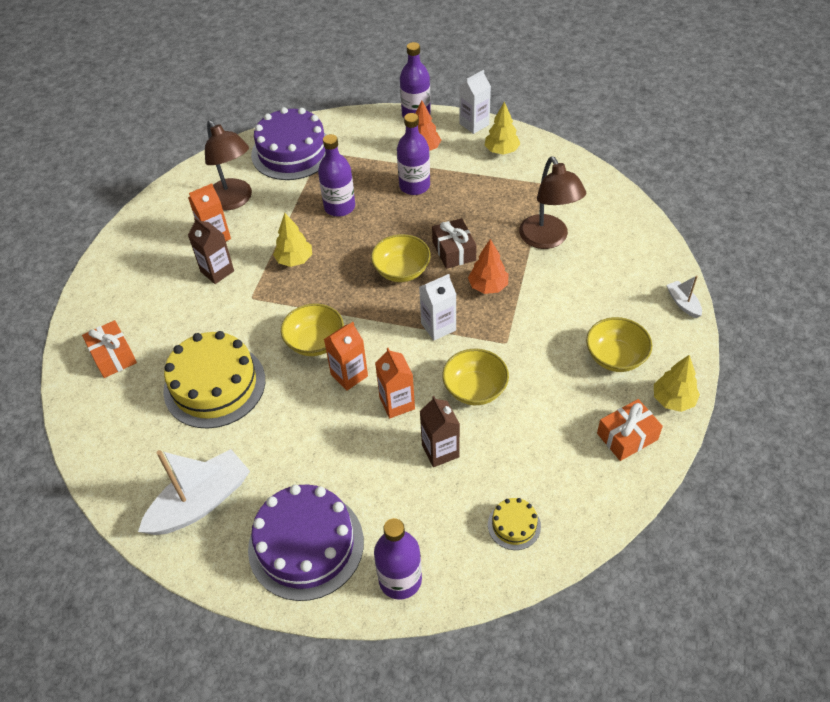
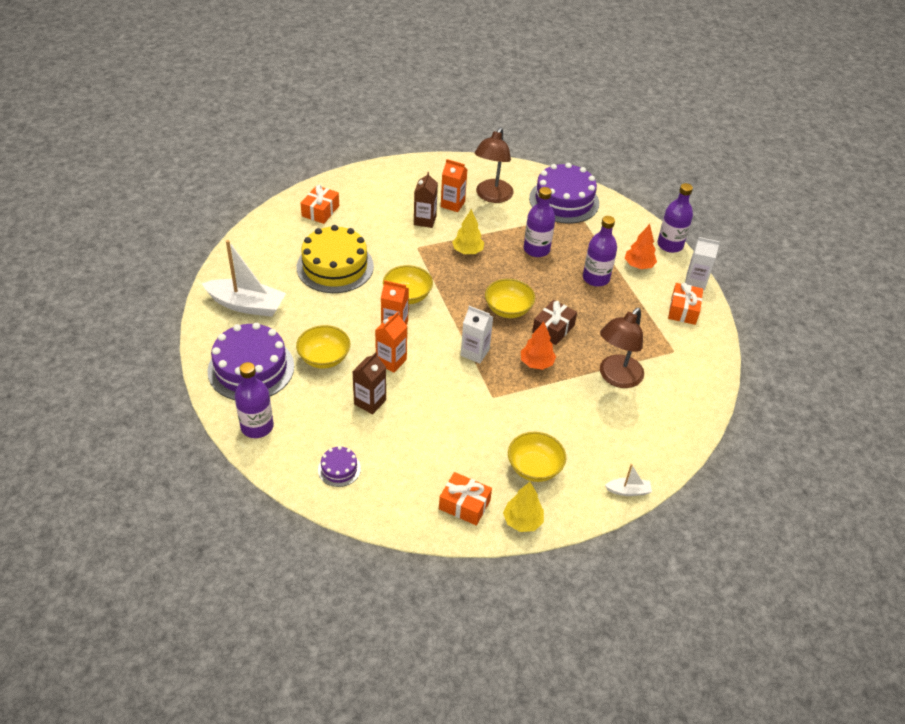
camera: 50 degrees right, 5 degrees down
yellow bowl [442,349,509,405] -> yellow bowl moved to [296,325,350,369]
yellow tree [485,102,520,155] -> orange gift [668,283,703,325]
yellow cake [488,498,541,550] -> purple cake [318,446,361,487]
white boat [666,275,702,318] -> white boat turned 60 degrees clockwise [605,464,652,496]

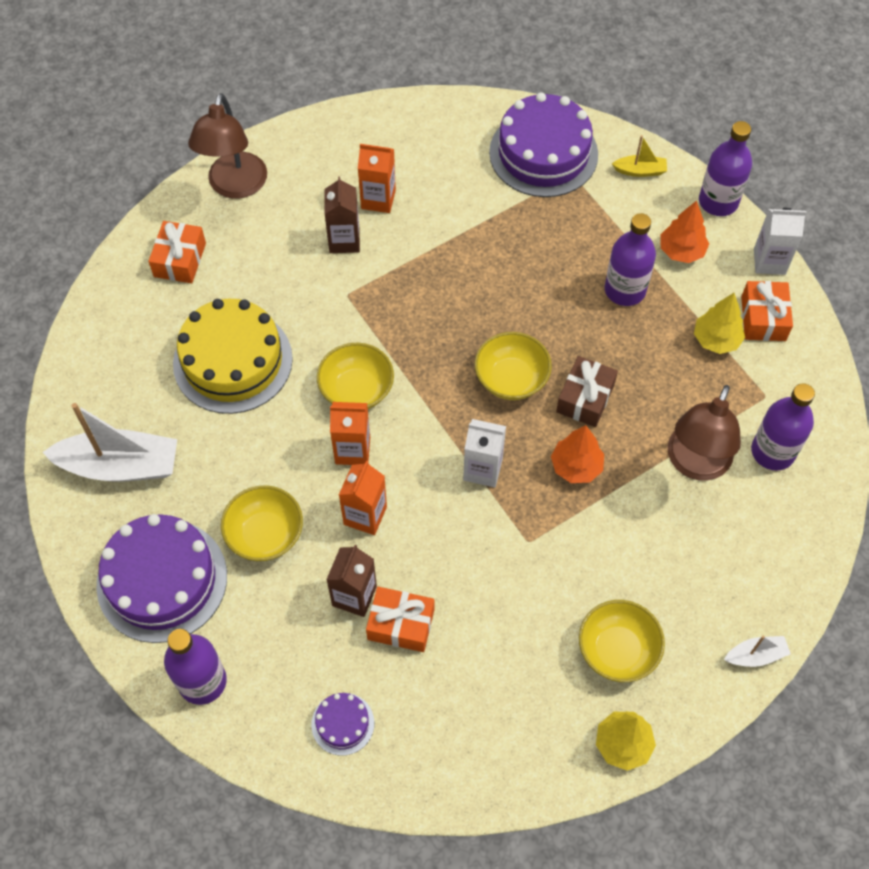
camera: 10 degrees left, 15 degrees up
orange gift [439,472,492,525] -> orange gift moved to [366,587,434,652]
yellow tree [452,209,484,254] -> yellow tree moved to [694,293,745,354]
brown lamp [475,127,514,203] -> brown lamp moved to [188,93,267,199]
purple bottle [524,187,555,257] -> purple bottle moved to [751,383,815,471]
none -> yellow boat [612,135,667,177]

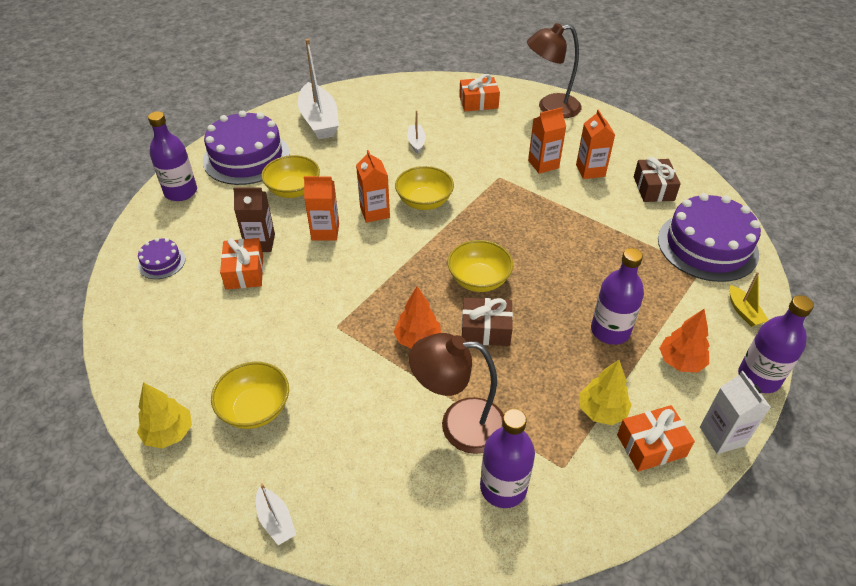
camera: 70 degrees right, 15 degrees down
yellow cake [173,299,293,414] -> white boat [407,110,426,154]
brown carton [325,176,360,253] -> orange carton [528,107,566,174]
white carton [463,419,506,487] -> none
none -> brown gift [634,157,681,202]

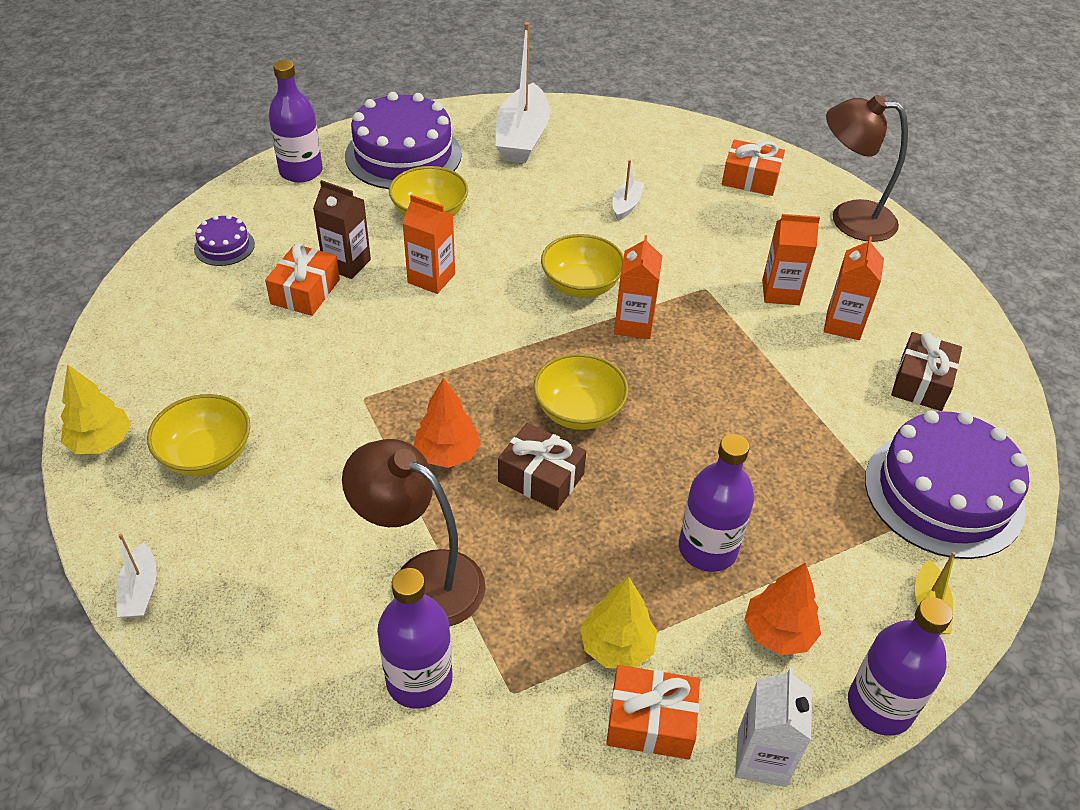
camera: 25 degrees right, 0 degrees up
orange carton [356,150,390,223] -> orange carton moved to [614,235,662,339]

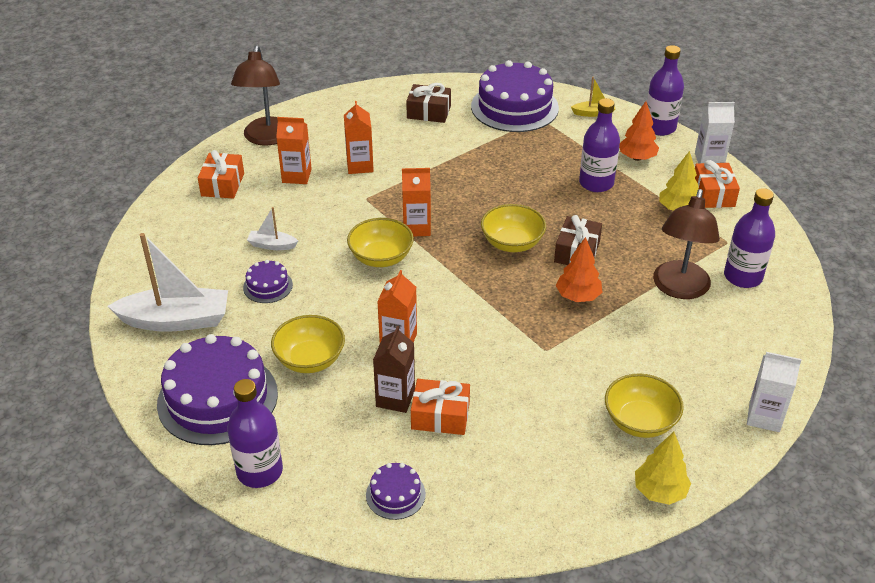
camera: 100 degrees left, 5 degrees down
white boat [116,534,157,618] -> white carton [747,352,802,432]
orange carton [824,236,884,340] -> orange carton moved to [276,117,312,184]
none -> purple cake [243,260,293,303]

